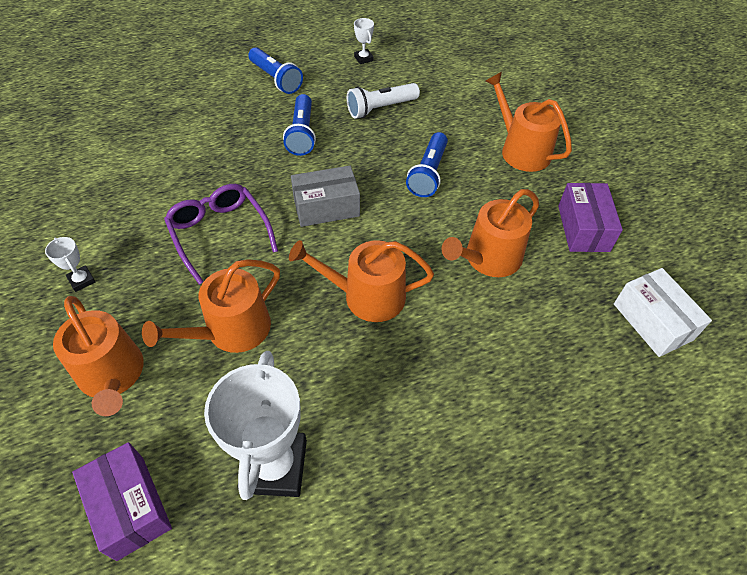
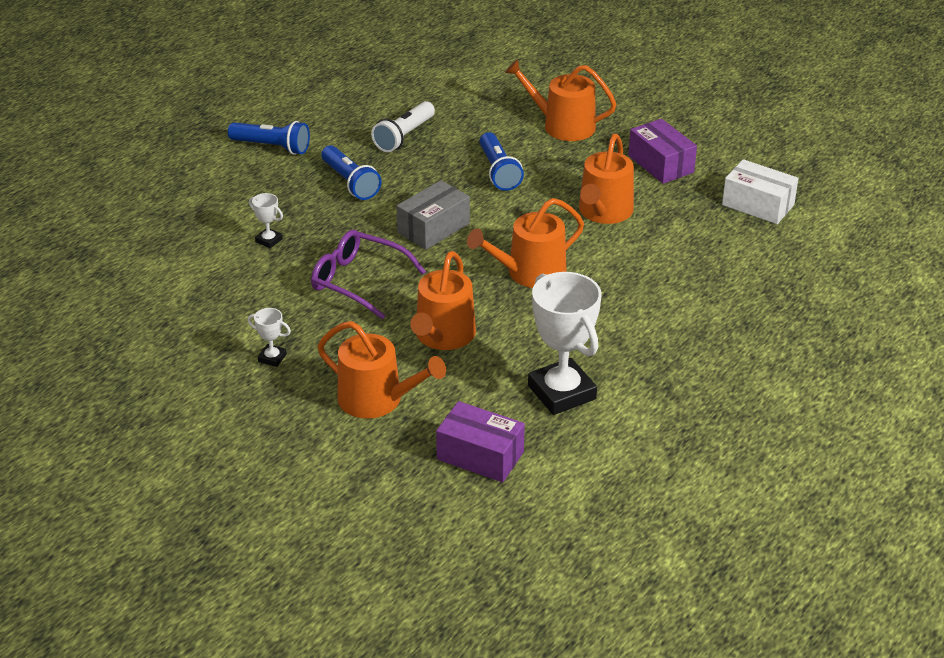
camera: 30 degrees left, 15 degrees down
white trophy [354,18,374,64] -> white trophy moved to [249,193,283,248]

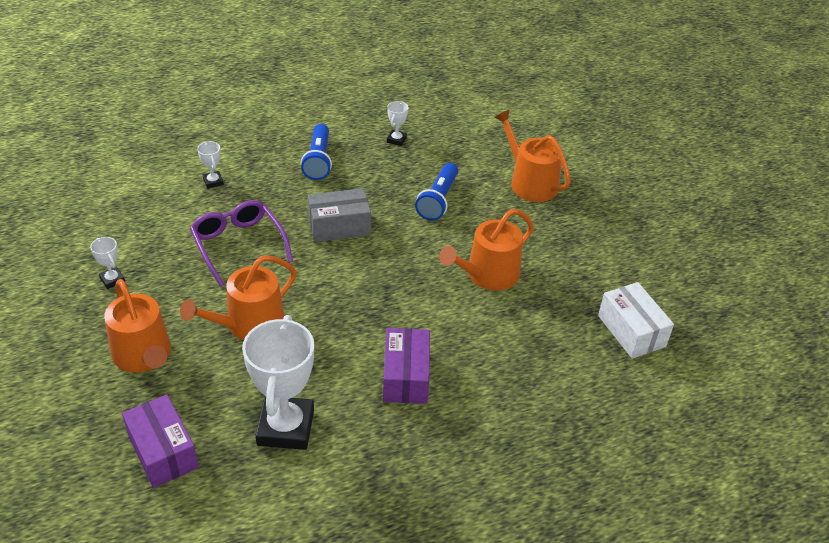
camera: 30 degrees right, 5 degrees up
blue flashlight [228,121,310,155] -> none
white flashlight [371,101,435,152] -> white trophy [387,101,408,146]
orange watering can [467,198,584,288] -> none
purple box [628,119,697,184] -> purple box moved to [383,328,430,404]

